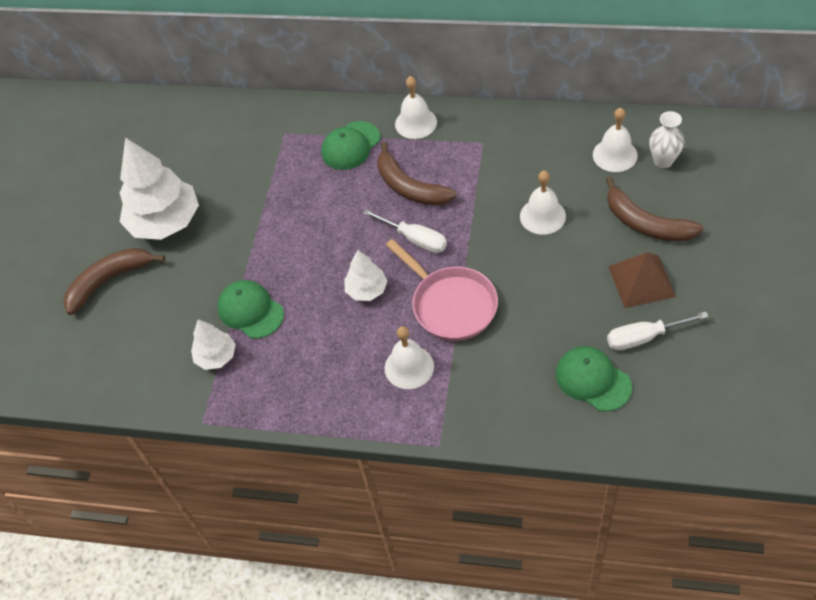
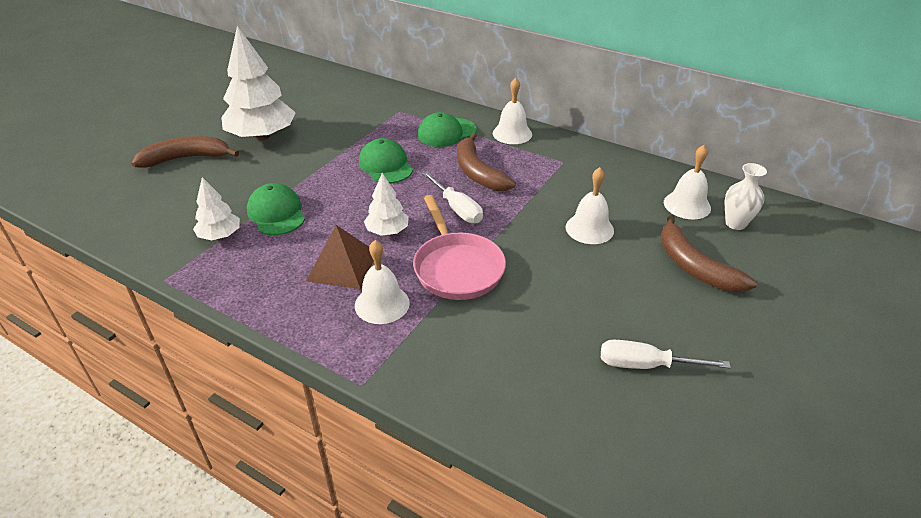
camera: 15 degrees right, 15 degrees down
green cap [556,346,632,412] -> green cap moved to [359,138,413,183]
brown pyramid [608,252,676,308] -> brown pyramid moved to [306,225,374,289]

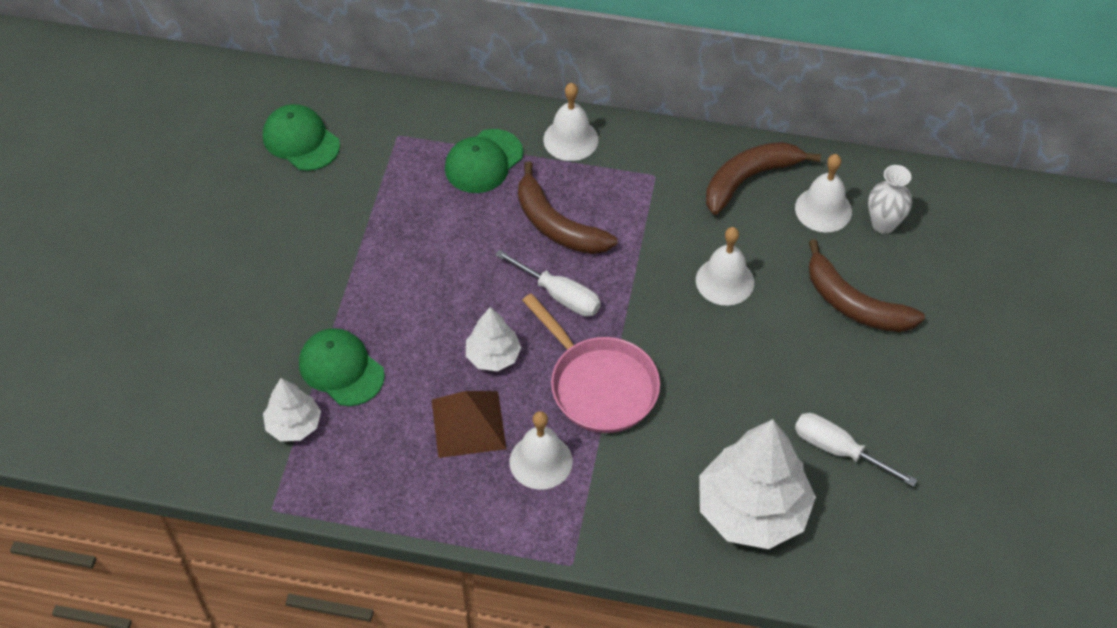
camera: 20 degrees left, 15 degrees up
brown banana [131,136,239,168] -> brown banana moved to [706,142,821,215]
white tree [221,26,296,140] -> white tree moved to [699,419,816,549]
green cap [359,138,413,183] -> green cap moved to [263,104,340,171]
white screwdriver [601,340,731,369] -> white screwdriver turned 45 degrees clockwise [795,413,917,487]

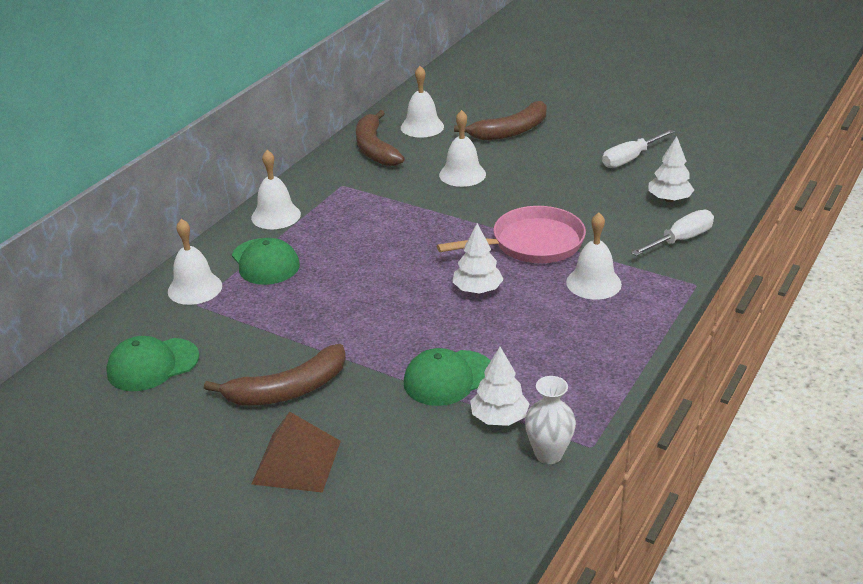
camera: 70 degrees left, 20 degrees down
brown pyramid [432,391,506,458] -> brown pyramid moved to [252,412,341,493]
white screwdriver [495,250,601,317] -> white screwdriver moved to [631,210,714,256]
brown banana [518,162,618,254] -> brown banana moved to [204,344,346,406]
white tree [699,419,816,549] -> white tree [648,136,694,202], size x0.51
white vase [868,165,912,234] -> white vase moved to [525,376,576,464]
none -> white bell [168,219,222,305]

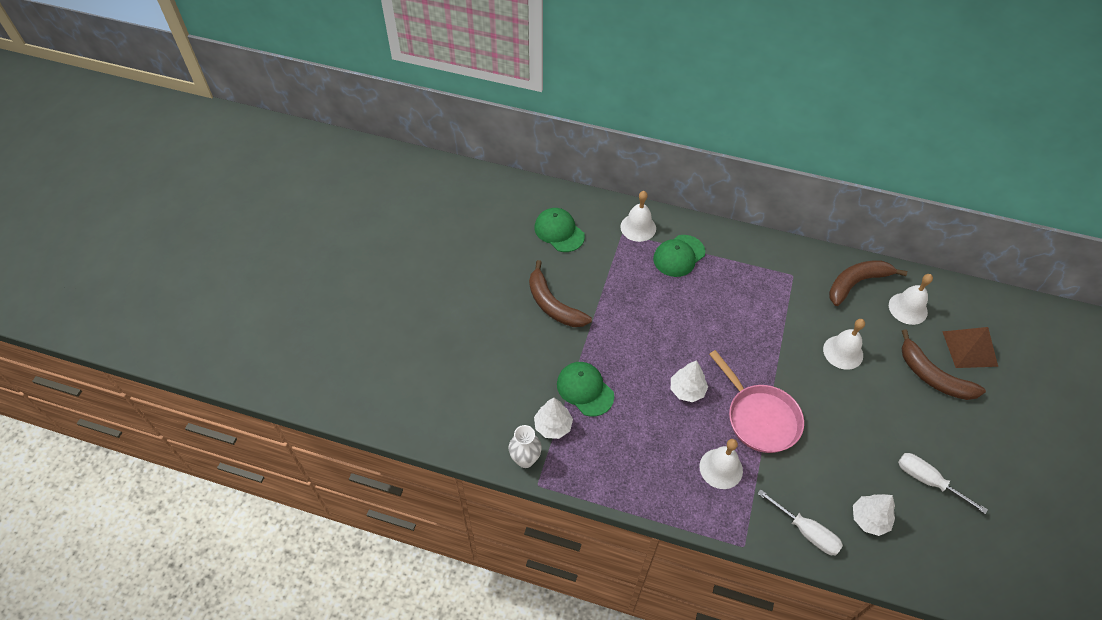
camera: 75 degrees right, 20 degrees up
white bell [251,150,301,229] -> none
brown pyramid [252,412,341,493] -> brown pyramid moved to [942,327,998,368]

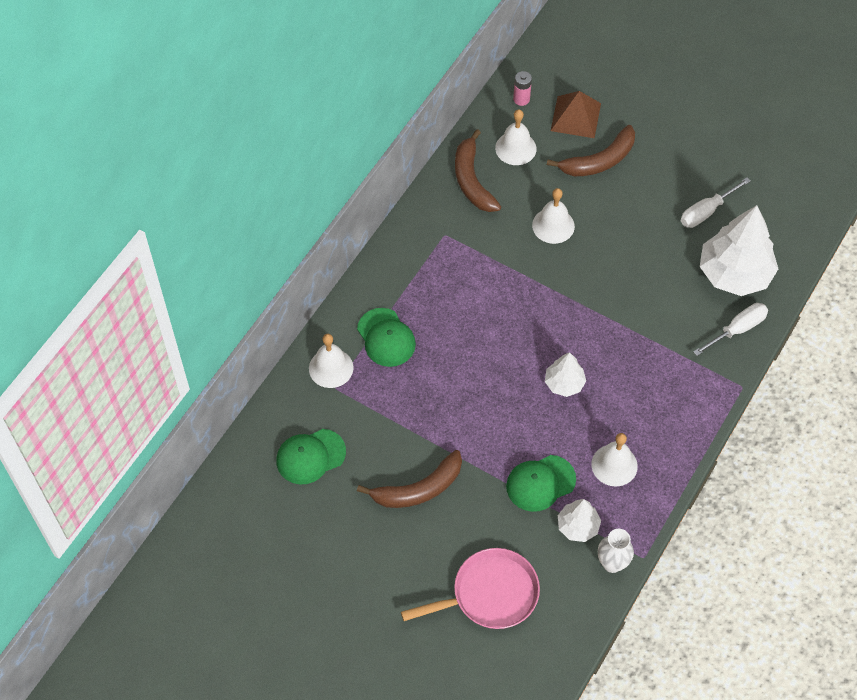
camera: 75 degrees left, 5 degrees up
white bell [699,439,743,489] -> white bell moved to [591,433,638,486]
pink pan [709,350,804,453] -> pink pan moved to [401,548,540,629]
white tree [853,494,895,536] -> white tree [700,205,778,296], size x1.94
none -> pink battery [513,71,532,106]

